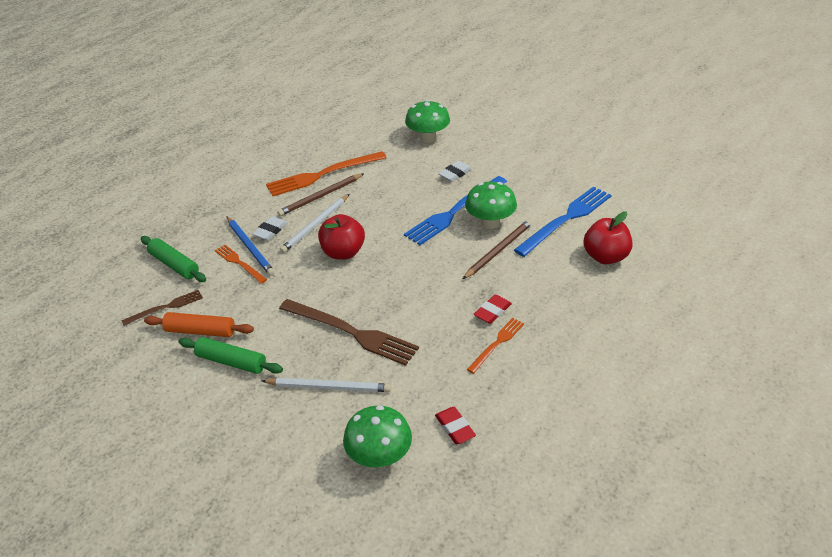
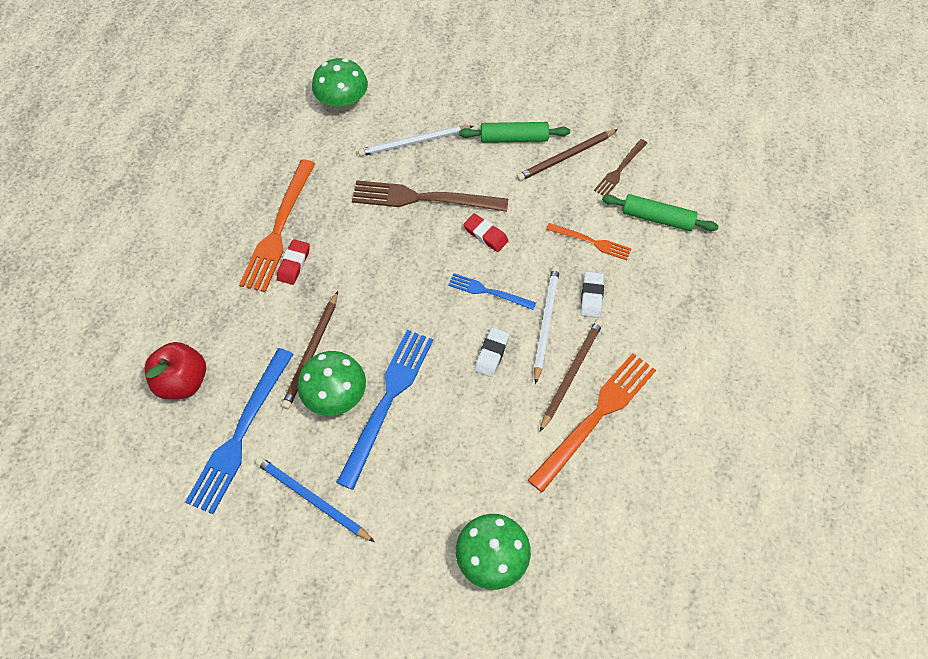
camera: 155 degrees right, 20 degrees up
orange rolling pin [144,312,254,337] -> brown pencil [517,129,618,181]
blue pencil [227,216,275,276] -> blue pencil moved to [255,456,374,542]
red apple [318,214,365,260] -> blue fork [448,273,536,310]
red eraser [435,407,476,444] -> red eraser moved to [463,214,509,252]
white eraser [438,161,472,182] -> white eraser moved to [474,327,510,377]
orange fork [467,318,524,374] -> orange fork [239,159,315,292], size x1.84

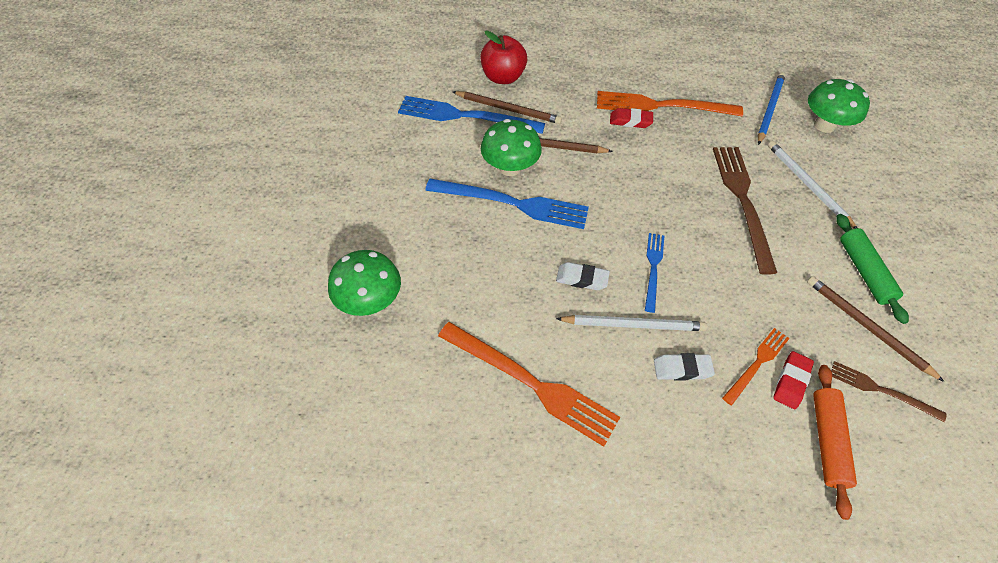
camera: 80 degrees right, 5 degrees down
blue pencil [255,456,374,542] -> blue pencil moved to [758,72,785,145]
red eraser [463,214,509,252] -> red eraser moved to [773,351,814,409]
brown pencil [540,319,603,432] -> brown pencil moved to [453,91,562,124]
orange fork [546,223,632,260] -> orange fork turned 150 degrees counterclockwise [722,328,790,406]
green rolling pin [602,194,718,231] -> orange rolling pin [813,365,857,520]

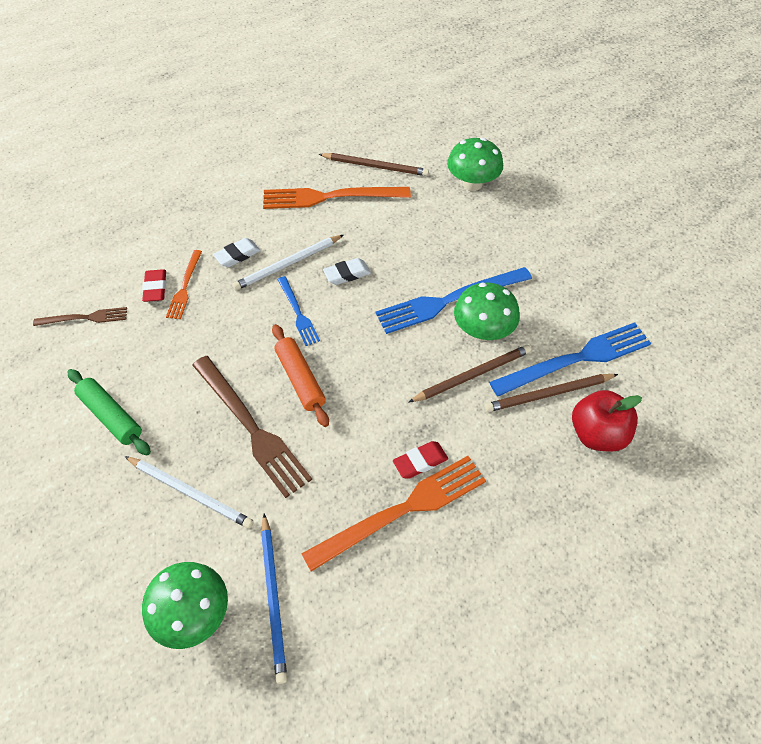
camera: 145 degrees right, 0 degrees up
brown pencil [807,276,944,382] -> brown pencil moved to [319,153,429,176]
orange rolling pin [813,365,857,520] -> orange rolling pin moved to [272,324,329,427]

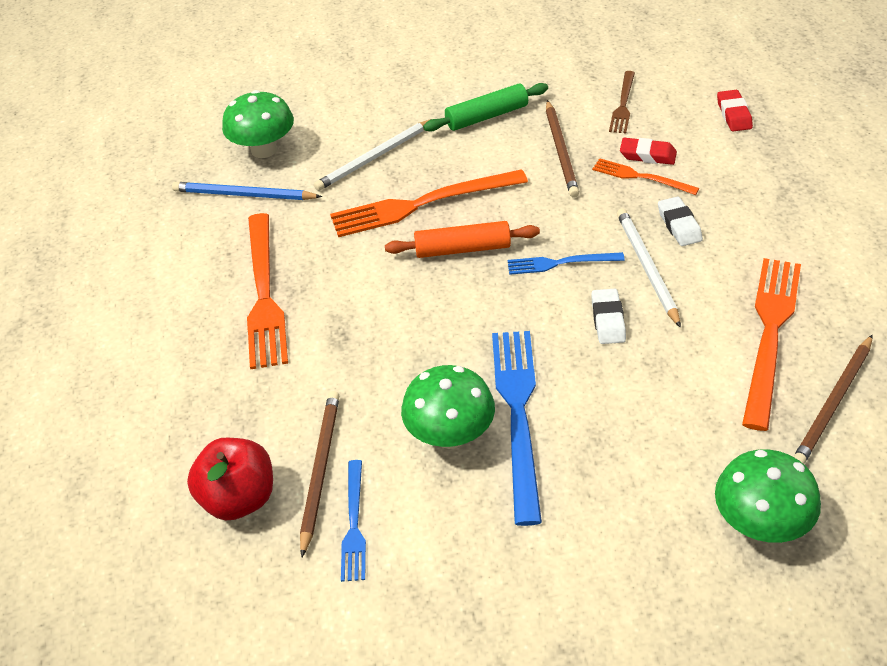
camera: 115 degrees right, 10 degrees down
brown fork [192,356,312,498] -> orange fork [330,169,528,237]
red eraser [393,441,448,479] -> red eraser moved to [717,90,753,131]
brown pencil [408,345,531,403] -> brown pencil moved to [546,100,579,198]
blue fork [489,322,651,396] -> blue fork [341,460,366,582], size x0.54

